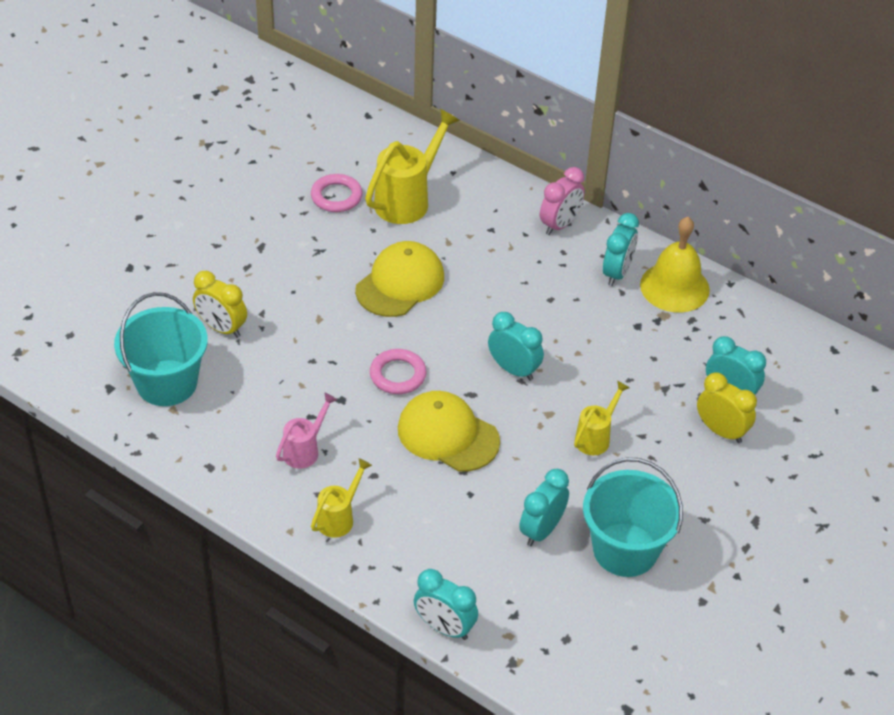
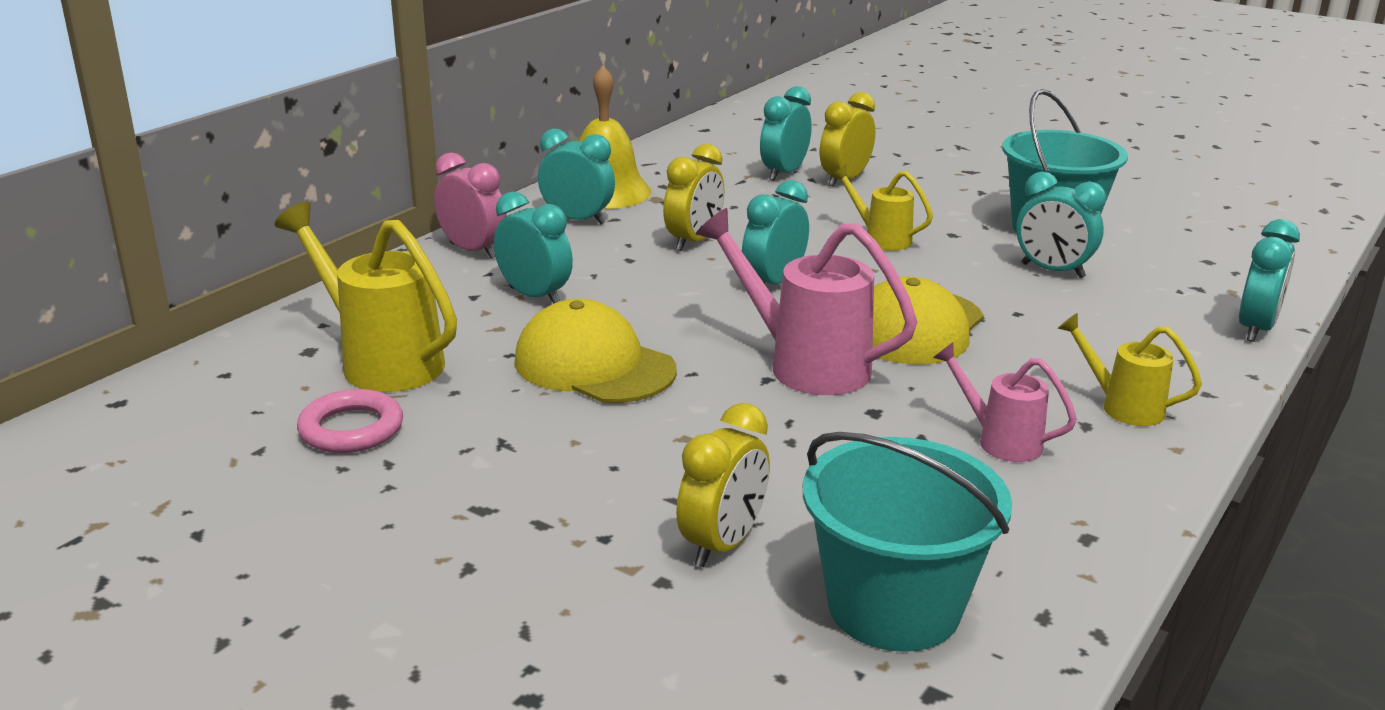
camera: 90 degrees left, 20 degrees down
pink ring [370,349,427,394] -> pink watering can [696,208,917,395]
none -> turquoise clock [494,192,573,304]
none -> yellow clock [663,144,724,251]

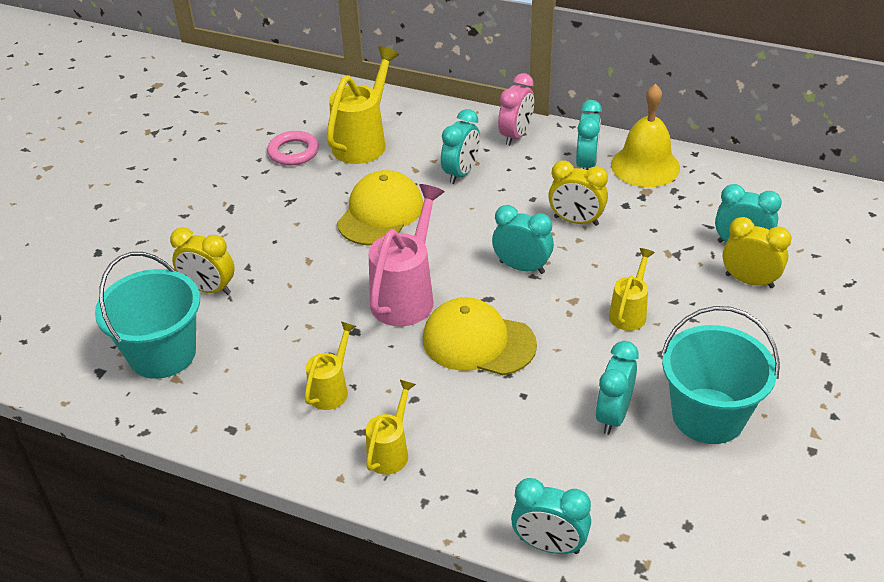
camera: 80 degrees right, 15 degrees up
pink watering can [933,342,1077,462] -> yellow watering can [304,321,356,410]

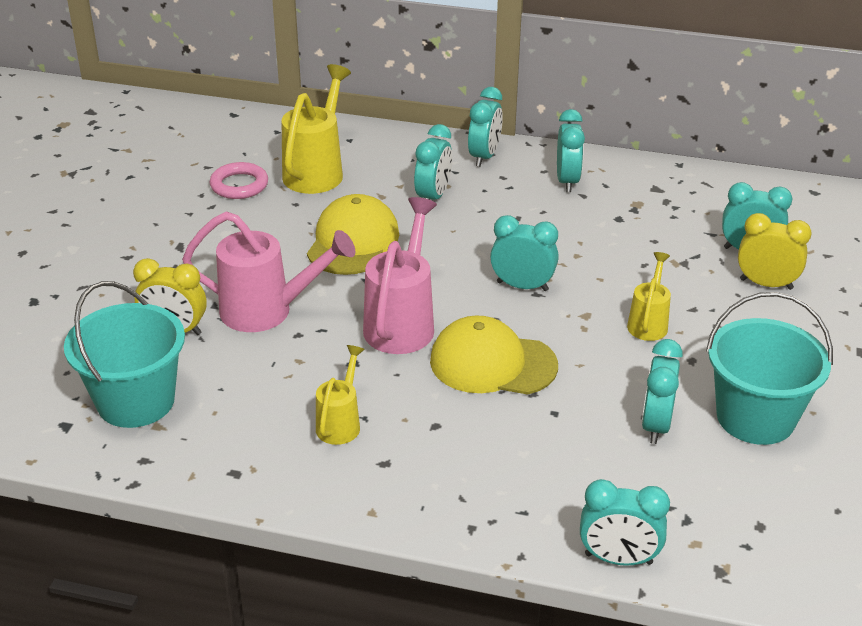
camera: 10 degrees left, 5 degrees down
yellow watering can [366,380,416,475] -> none
pink clock [498,73,534,146] -> turquoise clock [468,87,503,167]
yellow clock [548,160,608,226] -> none
yellow bell [611,84,680,187] -> none
none -> pink watering can [182,212,355,332]

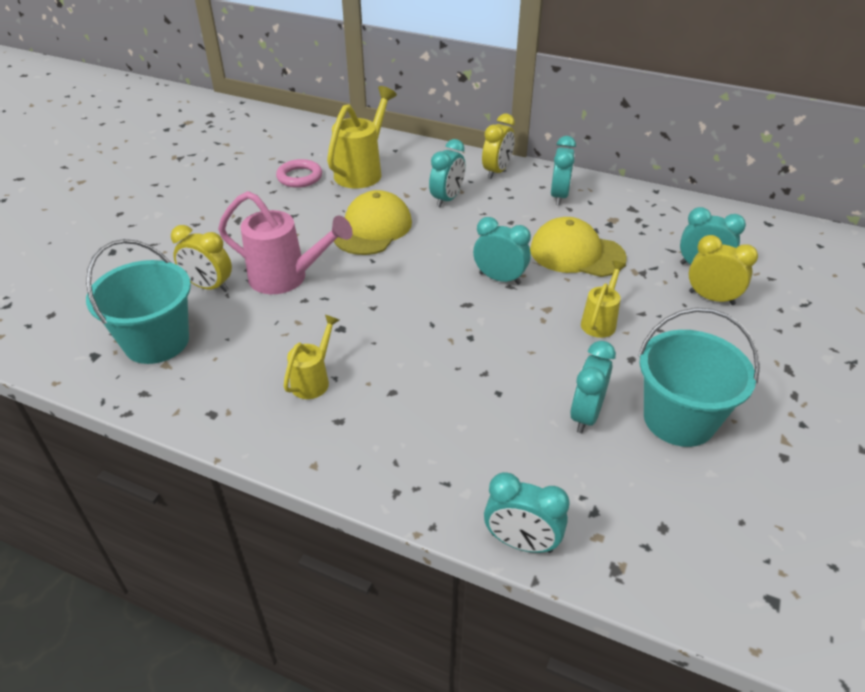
camera: 10 degrees right, 5 degrees up
pink watering can [363,197,437,354] -> none
yellow cap [430,315,558,395] -> yellow cap moved to [530,217,627,277]
turquoise clock [468,87,503,167] -> yellow clock [482,113,515,179]

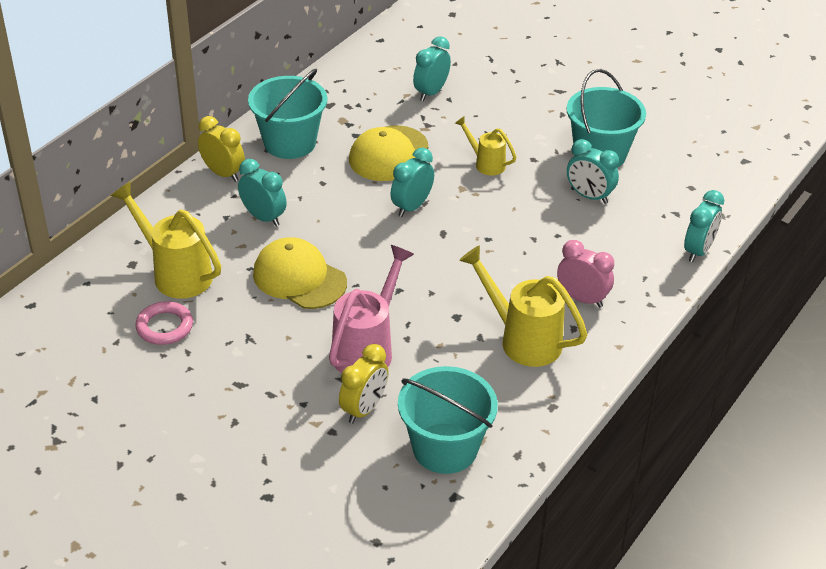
camera: 80 degrees left, 0 degrees up
yellow watering can [284,315,339,399] -> yellow watering can [459,245,587,367], size x1.75
turquoise clock [551,136,576,205] -> turquoise bucket [248,69,327,159]
yellow clock [688,235,758,305] -> none
none -> pink clock [557,240,614,308]

